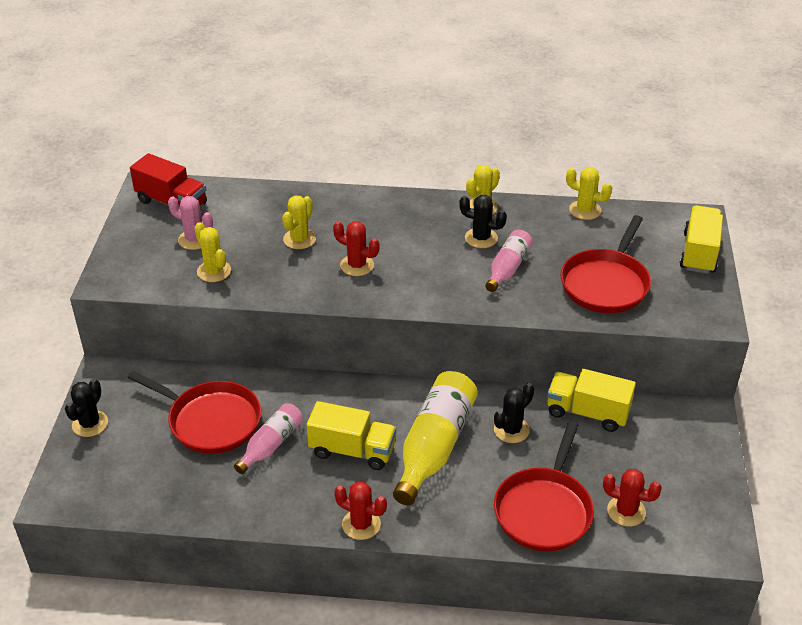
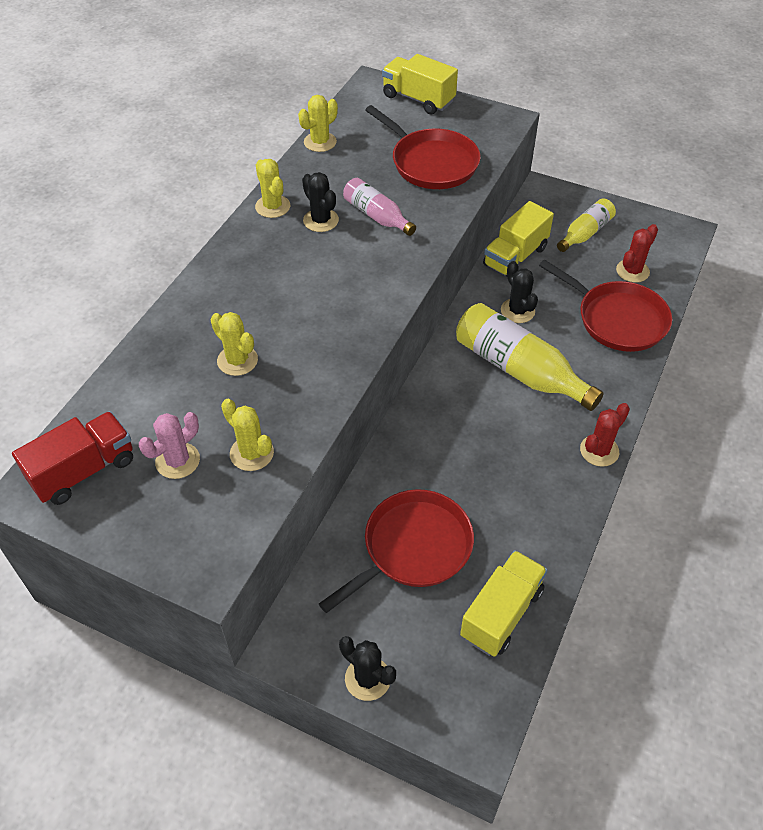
camera: 70 degrees left, 10 degrees up
yellow cactus [194,222,231,282] -> yellow cactus turned 60 degrees clockwise [221,399,274,471]
pink bottle [234,403,303,474] -> none
yellow truck [307,401,396,470] -> yellow truck moved to [460,550,547,657]
red cactus [333,221,379,276] -> none
black cactus [459,195,507,248] -> black cactus turned 75 degrees counterclockwise [302,172,339,232]
none -> yellow bottle [557,198,616,252]

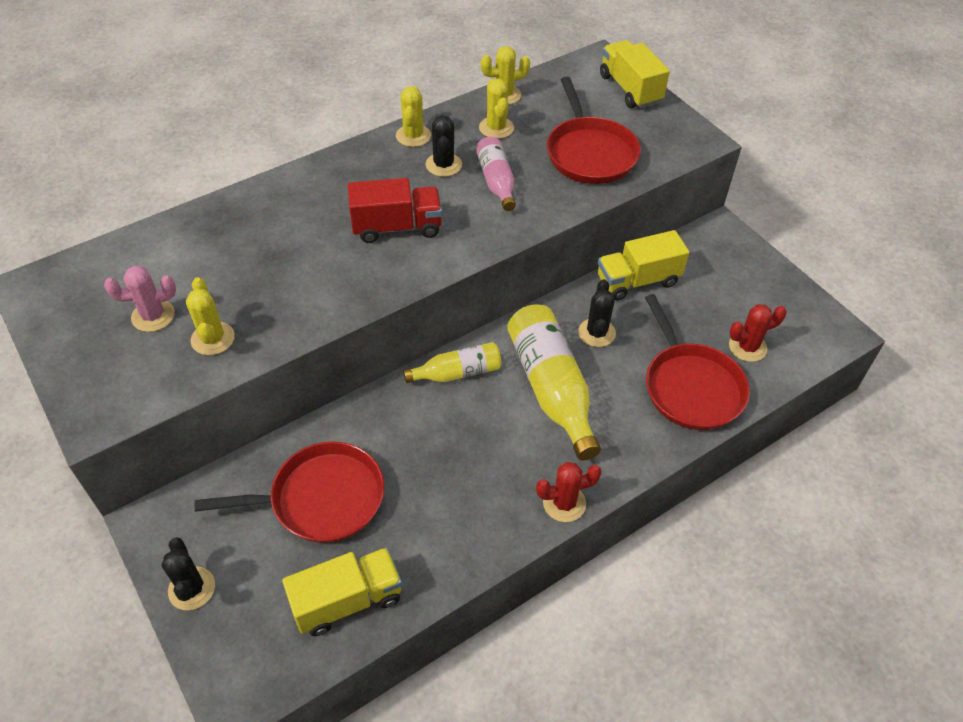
camera: 30 degrees right, 0 degrees up
red truck [12,411,133,505] -> red truck moved to [348,178,442,243]
yellow cactus [211,312,258,376] -> yellow cactus moved to [479,79,514,139]
yellow bottle [557,198,616,252] -> yellow bottle moved to [403,342,501,383]

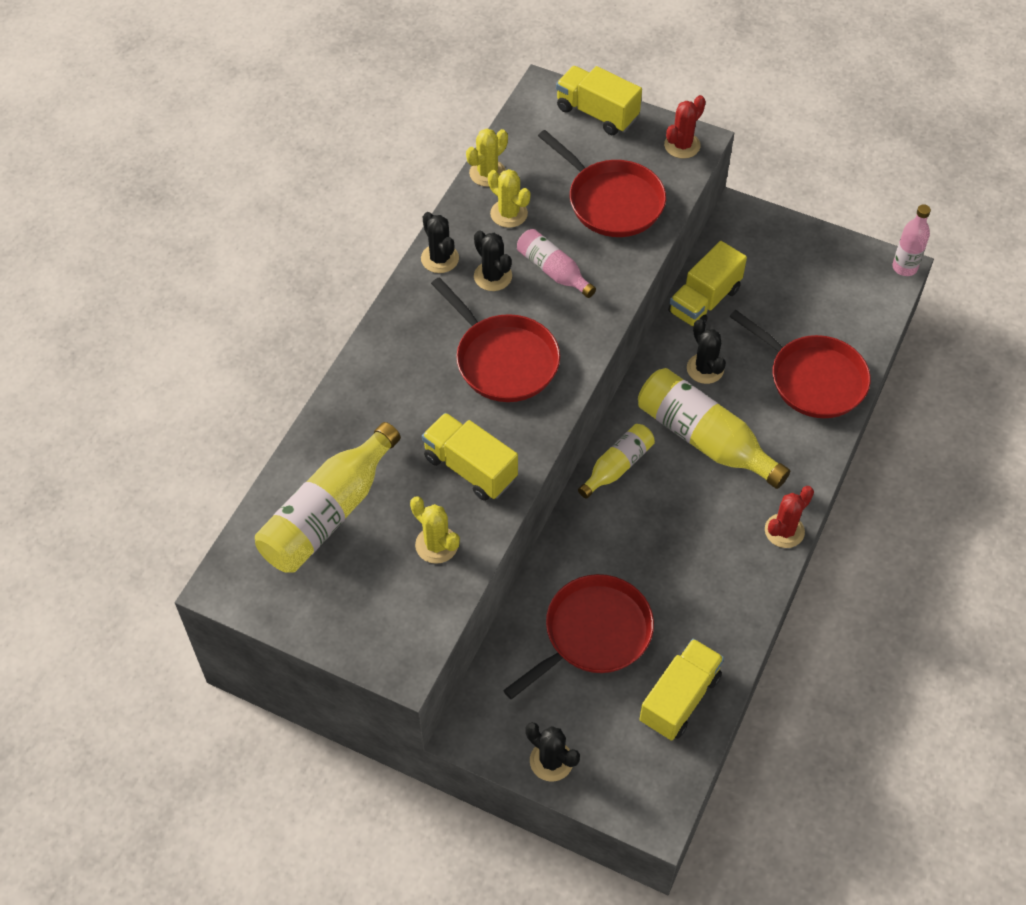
camera: 30 degrees left, 5 degrees up
pink cactus [104,266,176,332] -> none
red truck [348,178,442,243] -> red pan [431,277,560,402]
yellow cactus [396,86,431,147] -> black cactus [421,212,459,273]
red cactus [729,304,787,362] -> red cactus moved to [664,95,706,159]
none -> yellow bottle [255,422,401,573]
none -> yellow truck [422,413,518,501]
none -> pink bottle [892,204,931,276]

